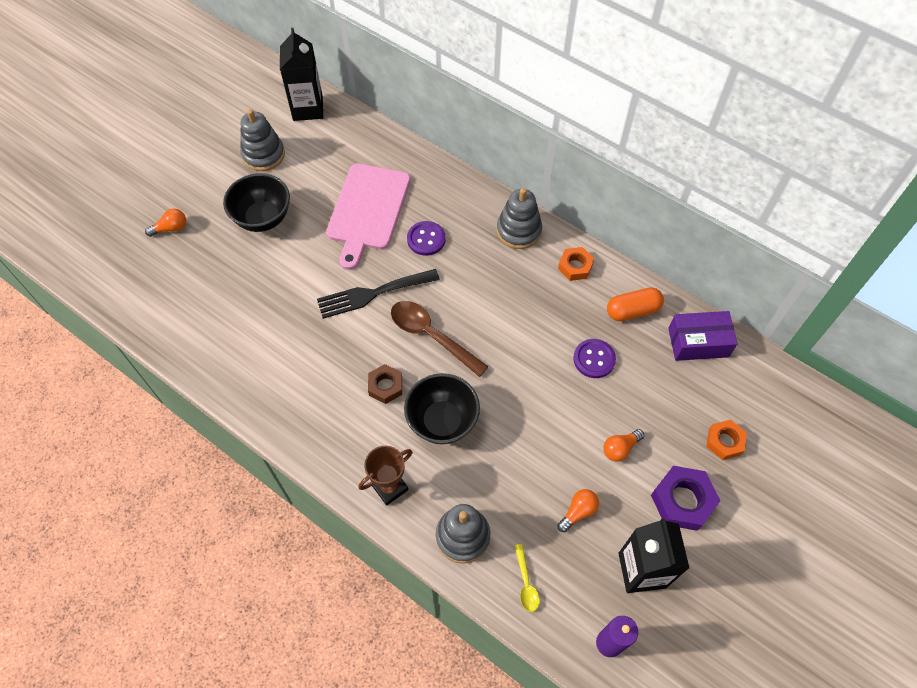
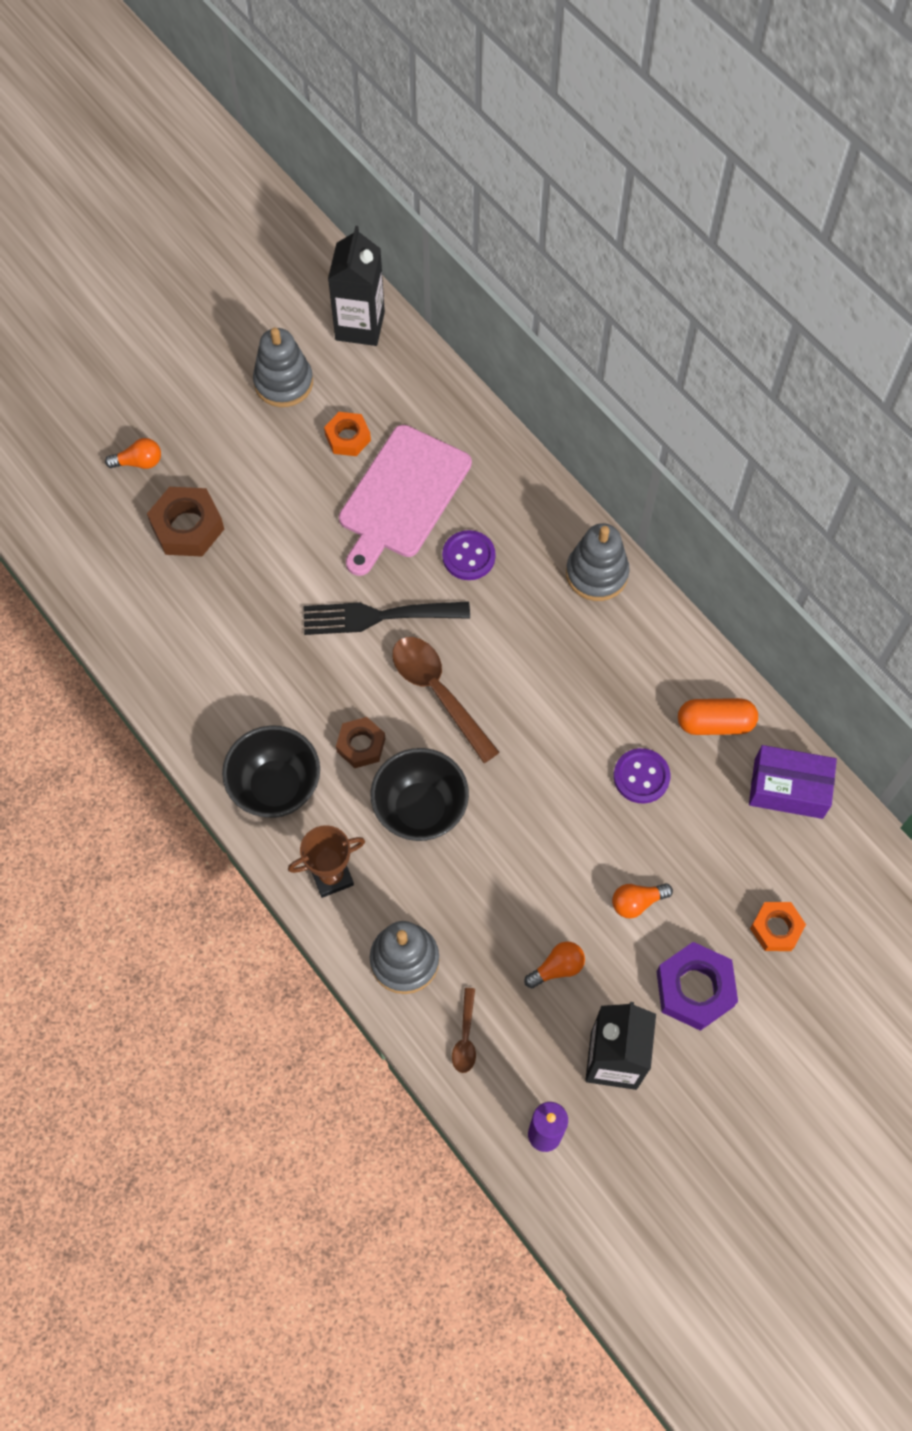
camera: 15 degrees right, 5 degrees up
black bowl [223,173,290,232] -> black bowl moved to [222,725,320,818]
yellow spoon [515,544,540,612] -> brown spoon [452,988,476,1073]
orange nut [558,247,594,281] -> orange nut moved to [324,412,371,456]
none -> brown nut [147,487,224,557]

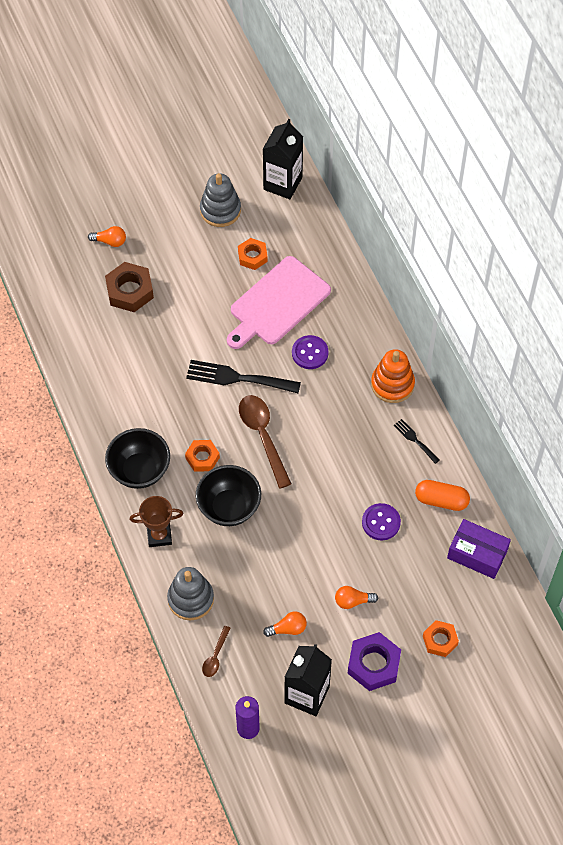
camera: 15 degrees right, 5 degrees down
brown nut [336,717,385,768] -> orange nut [185,440,220,472]
grey stacking toy [566,523,630,601] -> orange stacking toy [371,349,415,403]
none -> black fork [393,419,440,464]

